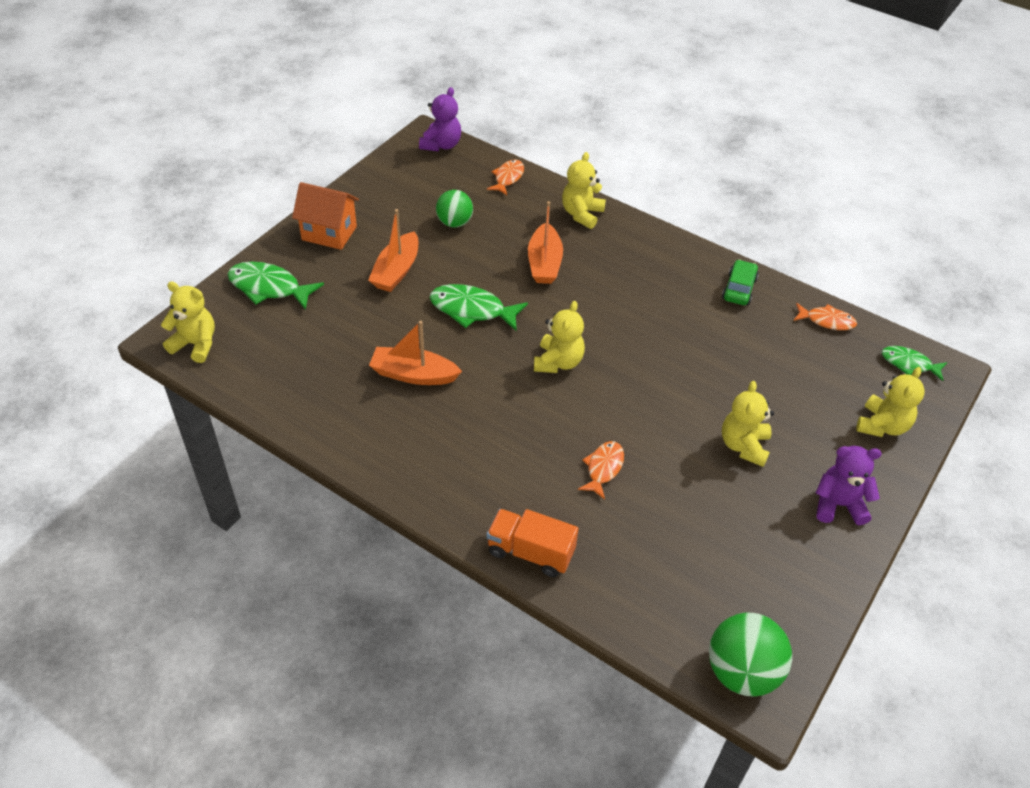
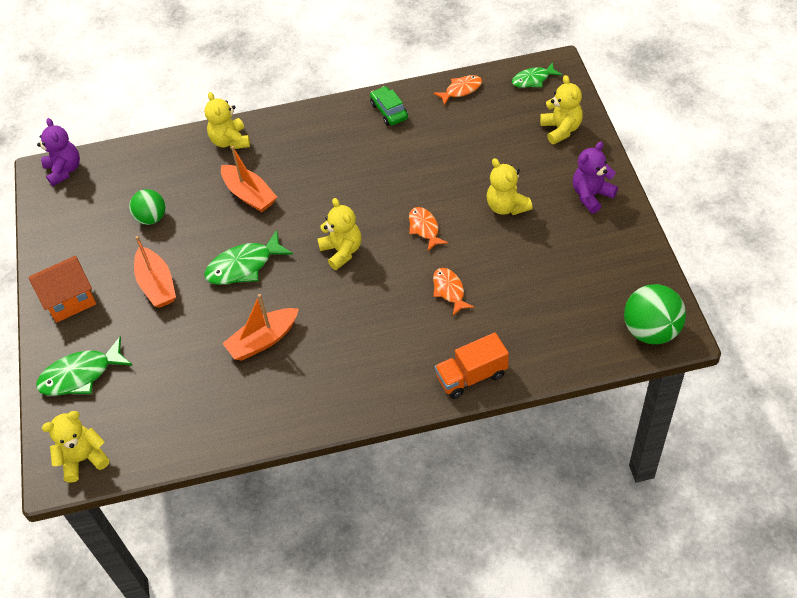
camera: 40 degrees left, 5 degrees up
orange fish [487,160,524,195] -> orange fish moved to [409,207,448,251]

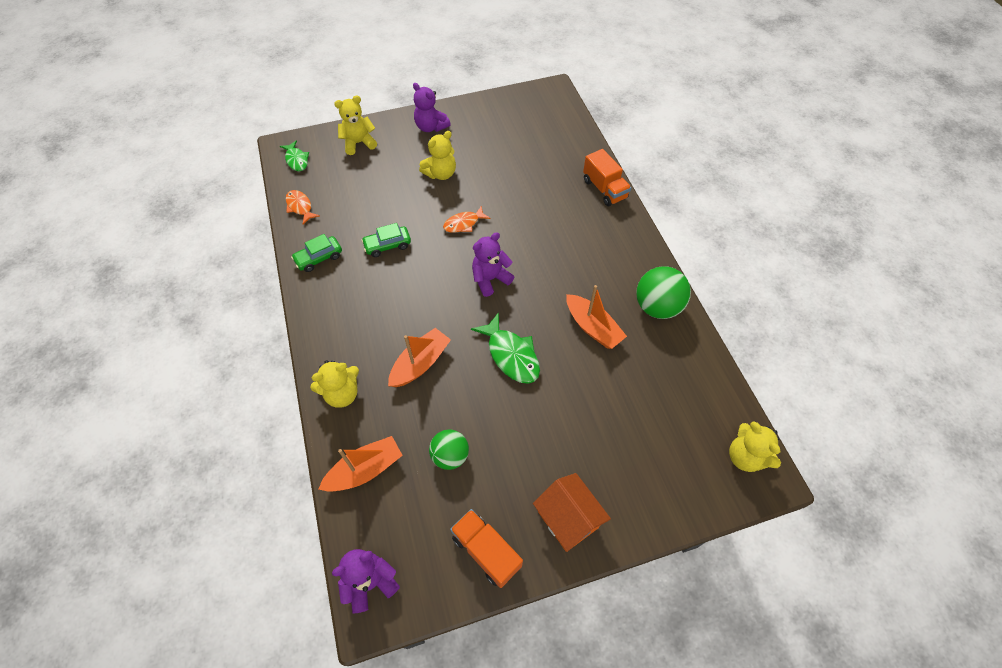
camera: 100 degrees left, 5 degrees up
green fish [36,337,133,396] -> none
orange boat [134,236,176,308] -> orange boat moved to [319,436,403,492]
yellow teddy bear [317,198,361,270] -> purple teddy bear [472,232,514,297]
orange fish [433,268,474,316] -> none
green ball [624,284,686,344] -> green ball moved to [636,266,691,319]
none -> green car [361,223,411,257]
none -> orange truck [450,509,523,588]

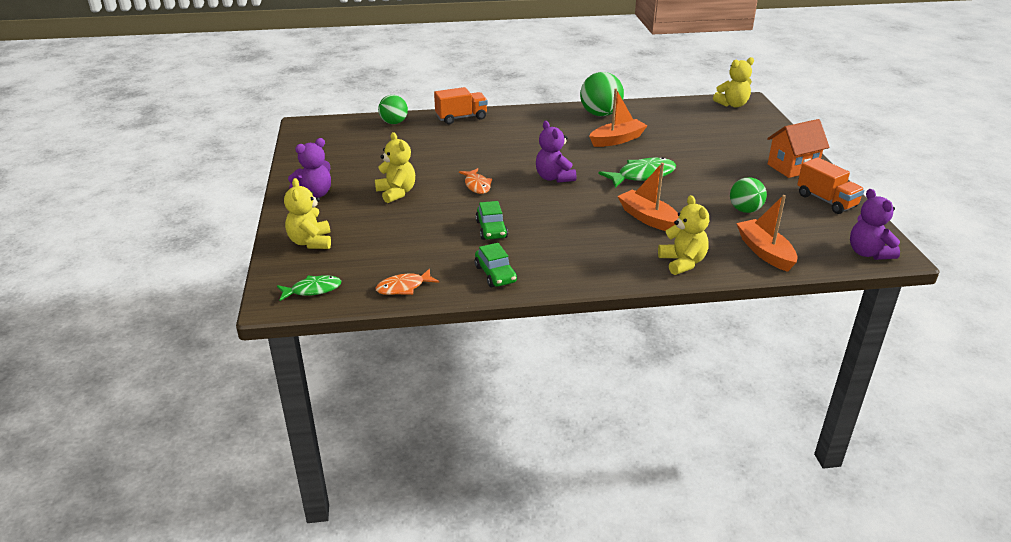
camera: 80 degrees left, 25 degrees down
orange truck [450,509,523,588] -> orange truck turned 90 degrees counterclockwise [797,157,864,214]
none -> green ball [378,95,408,124]

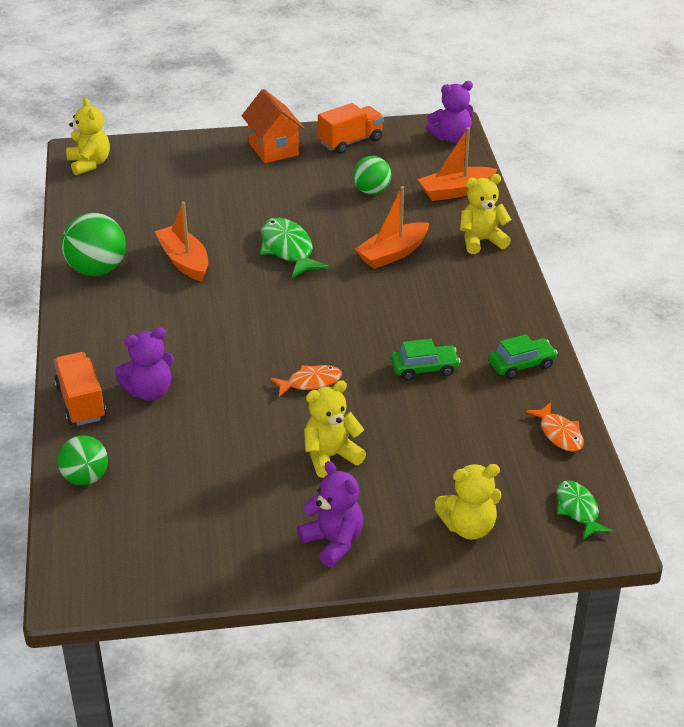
camera: 90 degrees left, 5 degrees up
purple teddy bear [536,121,576,183] -> purple teddy bear moved to [115,327,174,401]

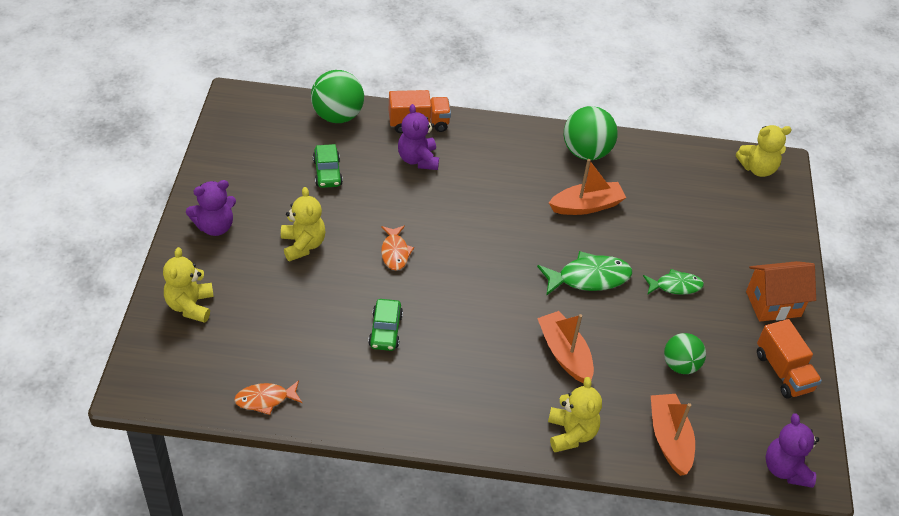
camera: 100 degrees right, 10 degrees up
green ball [57,436,108,485] -> green ball [311,70,364,123], size x1.51
green car [488,334,558,379] -> green car moved to [313,144,343,188]
green fish [557,480,613,540] -> green fish moved to [643,269,704,295]

